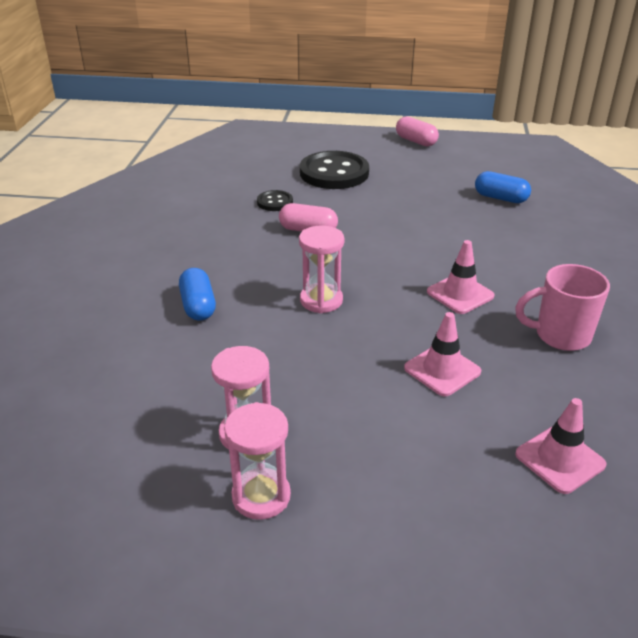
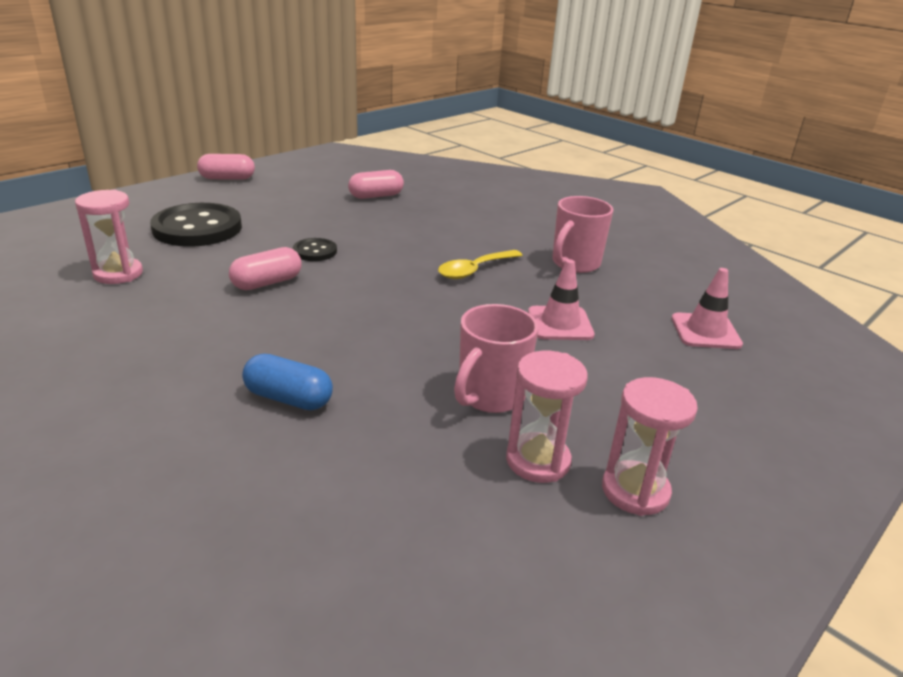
camera: 55 degrees left, 5 degrees down
black button [257,190,293,211] -> black button moved to [293,238,337,261]
pink hourglass [299,225,344,313] -> pink hourglass moved to [75,190,143,284]
pink traffic cone [427,240,495,314] -> yellow spoon [438,250,523,279]
blue capsule [475,171,531,203] -> pink capsule [348,170,404,199]
none -> pink mug [454,304,539,413]

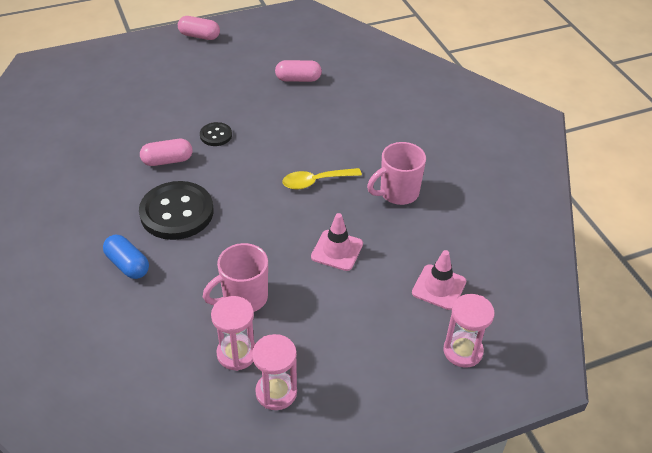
camera: 25 degrees right, 15 degrees up
pink hourglass [75,190,143,284] -> pink hourglass moved to [443,294,495,368]
black button [150,203,242,247] -> black button moved to [139,181,213,240]

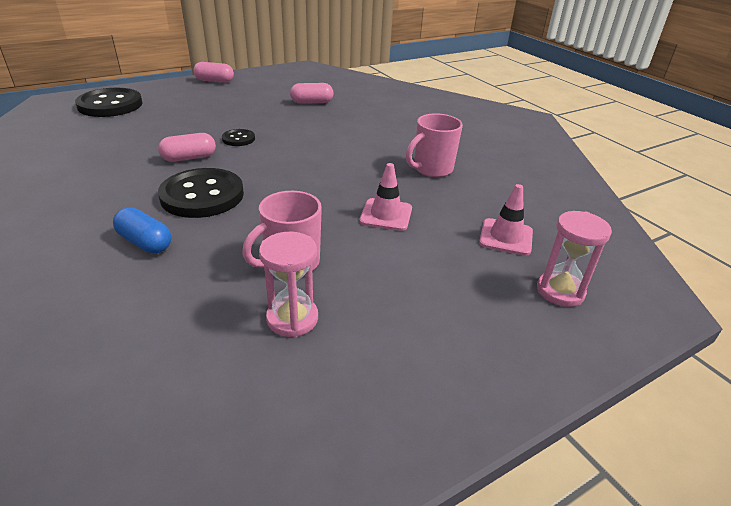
camera: 10 degrees left, 10 degrees down
pink hourglass [252,334,297,410] -> none
yellow spoon [282,168,362,190] -> none
none -> black button [75,88,143,117]

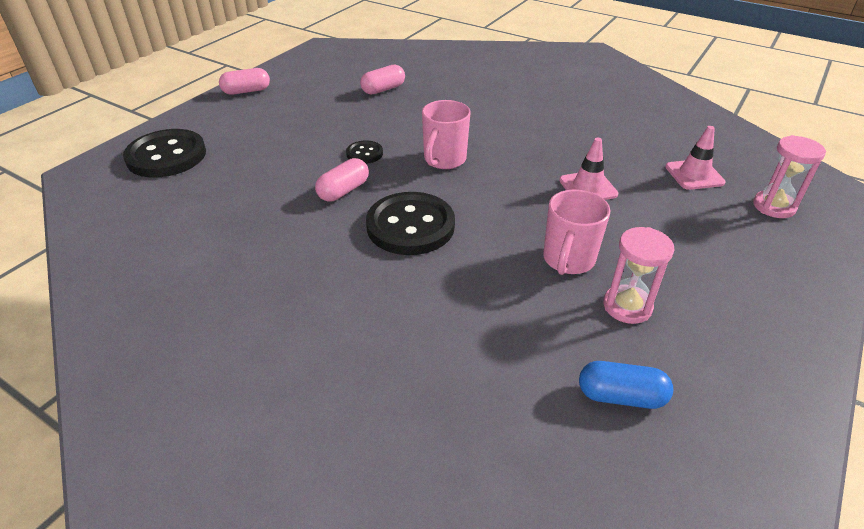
camera: 25 degrees left, 5 degrees up
blue capsule [113,207,172,254] -> blue capsule moved to [579,361,673,409]
pink mug [406,113,463,177] -> pink mug moved to [422,100,471,169]

